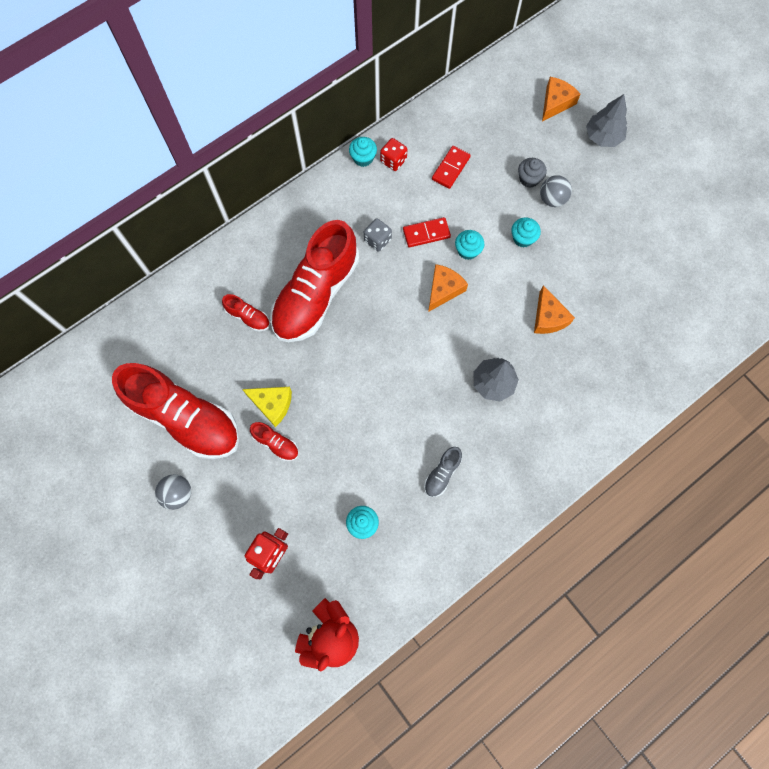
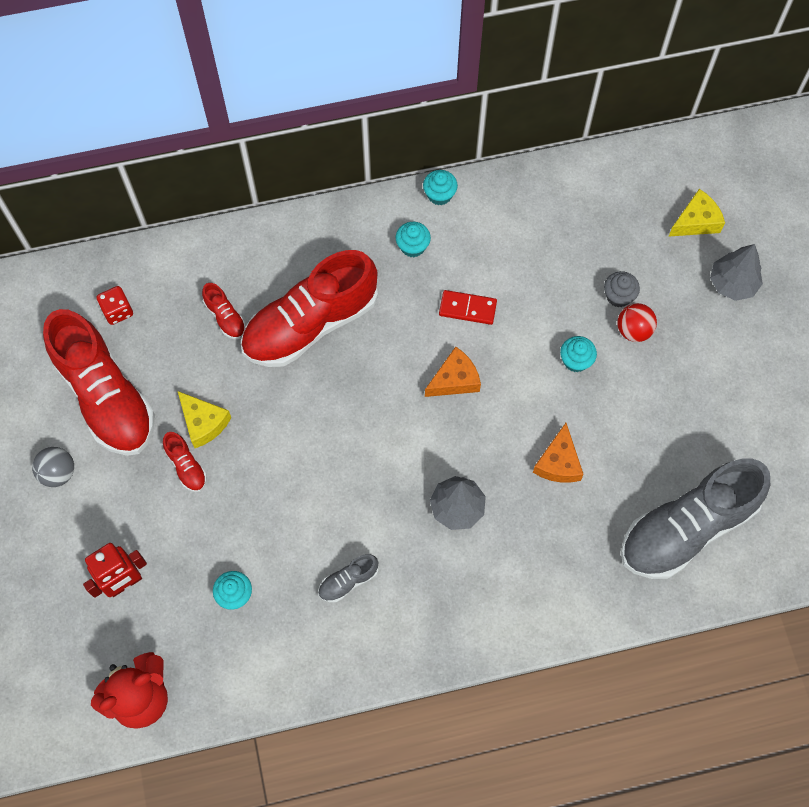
camera: 25 degrees right, 5 degrees down
grey dice [364,218,392,252] -> none
red dice [380,138,407,171] -> red dice moved to [97,286,133,325]
red domino [432,146,471,189] -> none
turquoise cupcake [455,230,484,260] -> turquoise cupcake moved to [396,222,431,257]
grey ball [540,175,572,207] -> red ball [618,303,657,342]
orange cheese [542,77,580,122] -> yellow cheese [668,189,725,237]
none -> grey shoe [621,458,770,579]

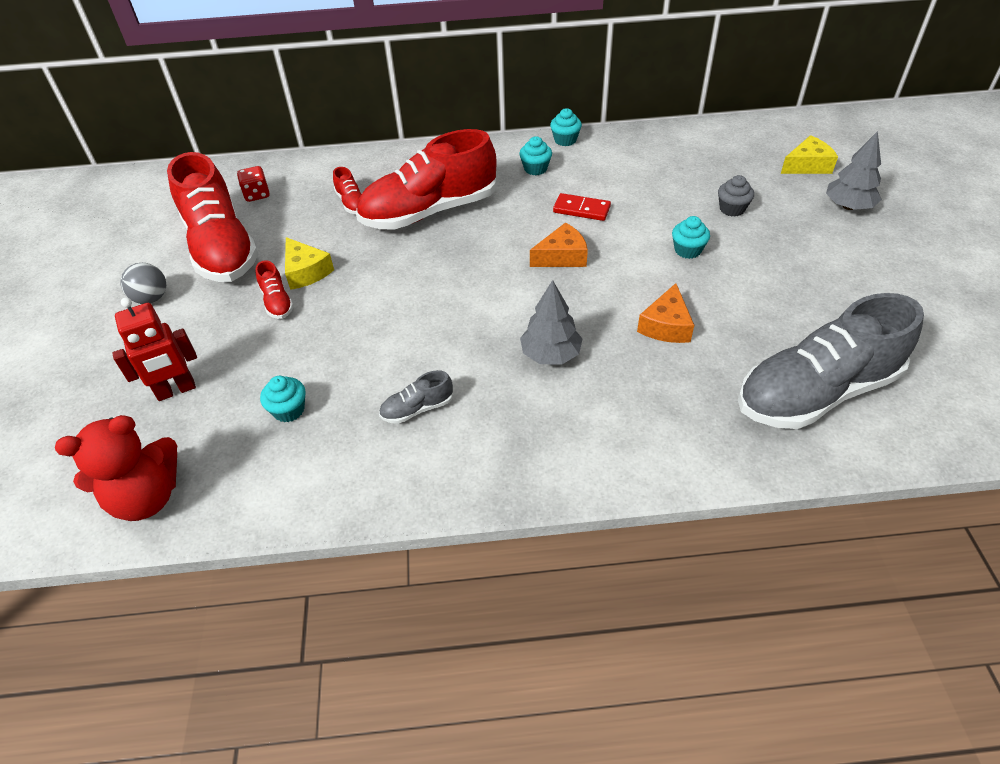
camera: 10 degrees right, 20 degrees down
red ball [618,303,657,342] -> none

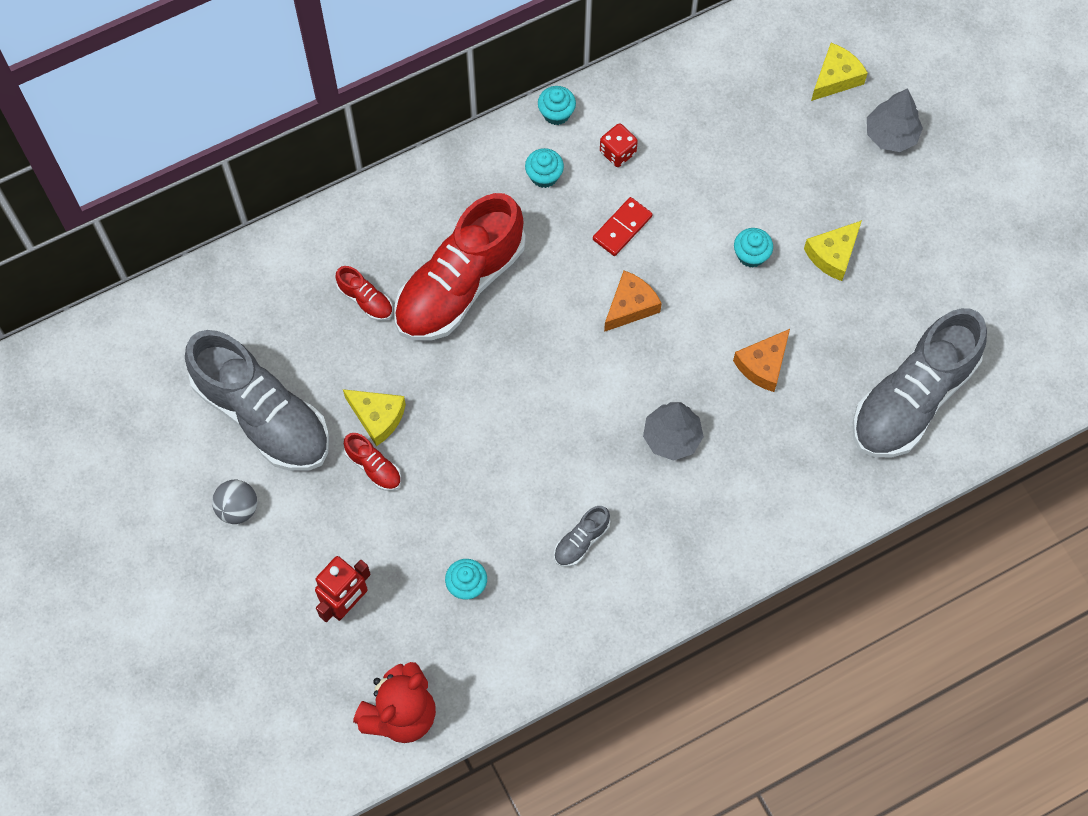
camera: 25 degrees left, 20 degrees up
red shoe [167,152,259,282] -> grey shoe [185,330,329,471]
red dice [237,166,270,202] -> red dice moved to [600,123,638,167]
red domino [553,193,611,221] -> red domino turned 45 degrees counterclockwise [593,197,653,256]
orange cheese [637,283,694,343] -> orange cheese turned 45 degrees clockwise [733,329,790,392]
grey cupcake [718,175,754,217] -> none
none -> yellow cheese [804,220,862,281]

